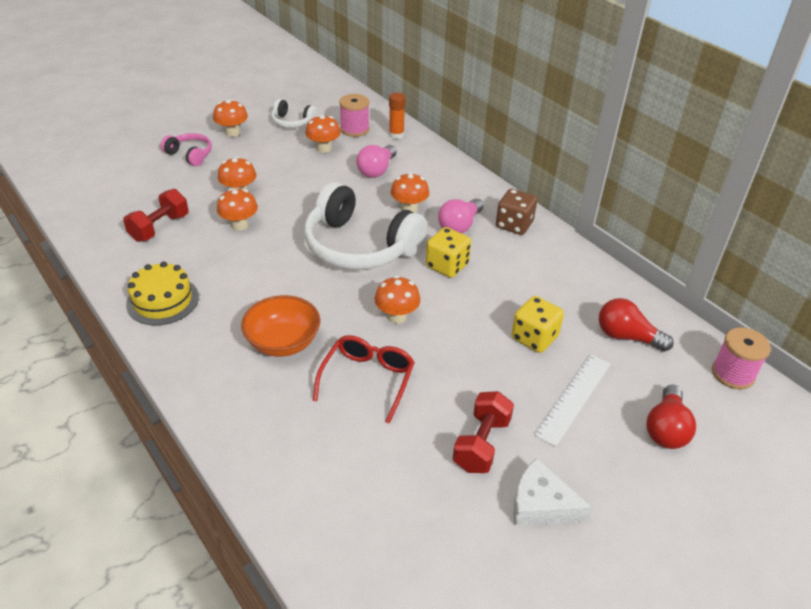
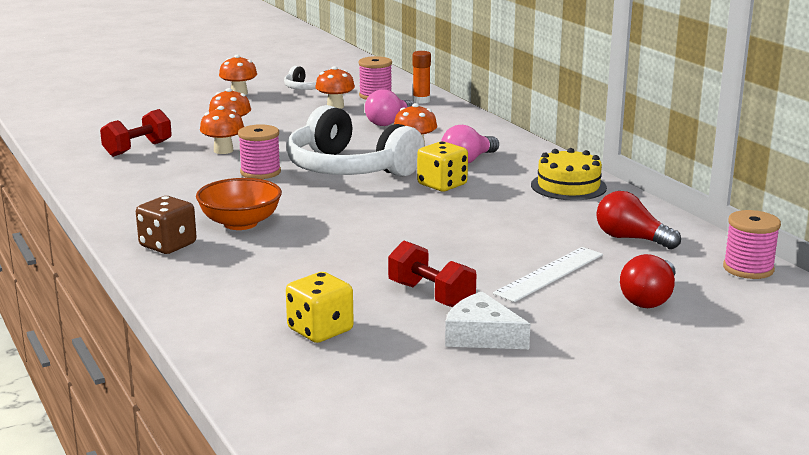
camera: 10 degrees right, 20 degrees down
yellow cake [126,262,199,325] -> yellow cake moved to [531,148,607,200]
pink headphones [161,133,212,166] -> none
red glasses [313,335,415,424] -> none
orange mushroom [375,276,420,324] -> none
red dumbbell [453,391,514,473] -> red dumbbell turned 75 degrees counterclockwise [388,241,476,307]
brown dice [496,189,537,235] -> brown dice moved to [136,196,197,254]
yellow dice [512,296,564,353] -> yellow dice moved to [286,272,354,343]
none -> pink spool [238,124,281,179]

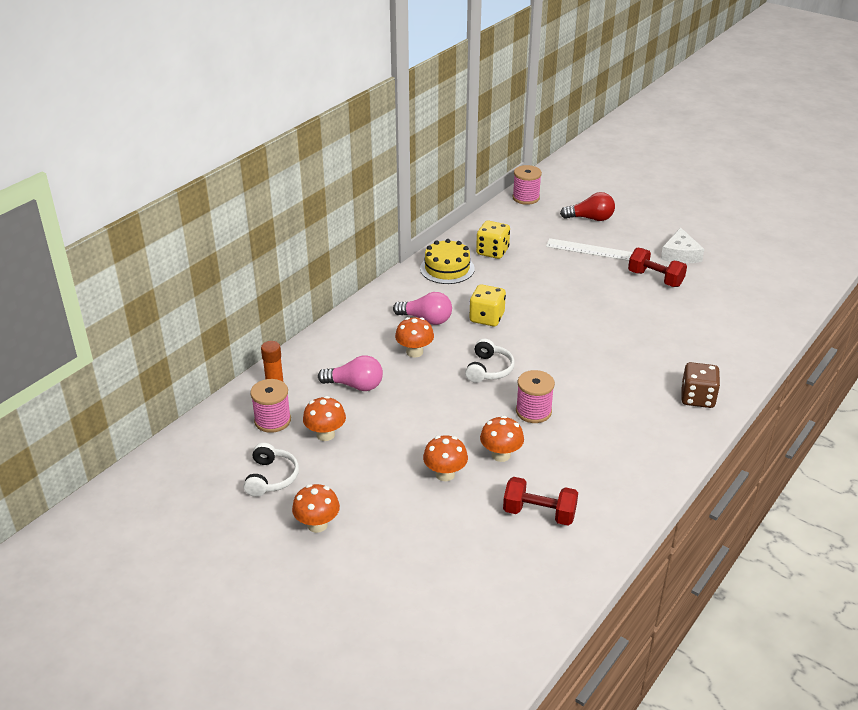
camera: 115 degrees left, 15 degrees up
orange bowl [196,178,282,230] -> none
white headphones [286,105,424,177] -> white headphones [465,339,515,383], size x0.47
yellow dice [286,272,354,343] -> yellow dice moved to [476,221,510,259]
red dumbbell [388,241,476,307] -> red dumbbell turned 75 degrees counterclockwise [628,247,687,287]
red light bulb [596,191,681,249] -> none

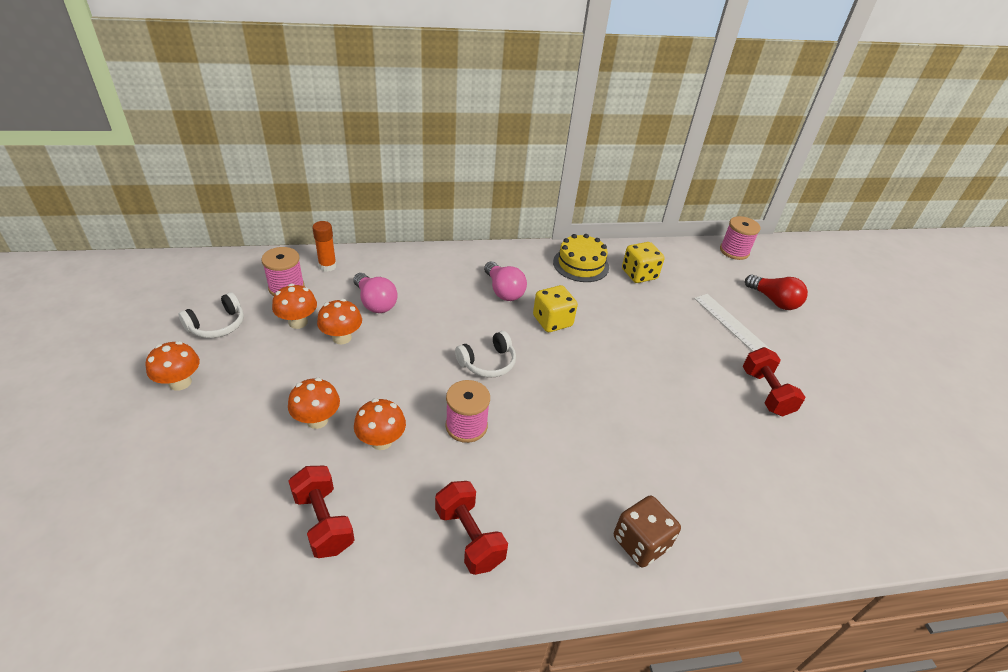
camera: 40 degrees right, 5 degrees up
orange mushroom [395,317,434,358] -> orange mushroom moved to [317,299,362,344]
white cheese [661,228,704,264] -> none
none -> red dumbbell [435,481,508,575]

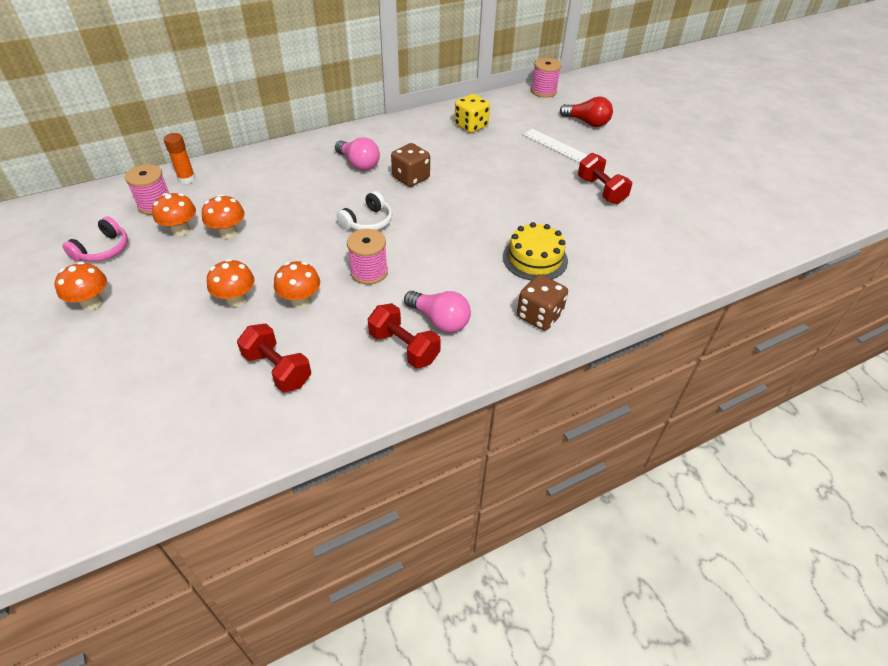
camera: 15 degrees left, 5 degrees up
white headphones [179,292,244,338] -> pink headphones [62,217,128,262]
pink light bulb [353,273,398,313] -> pink light bulb moved to [404,291,471,333]
yellow dice [533,285,578,332] -> brown dice [391,143,430,187]
yellow cake [553,234,609,282] -> yellow cake moved to [503,222,568,280]

